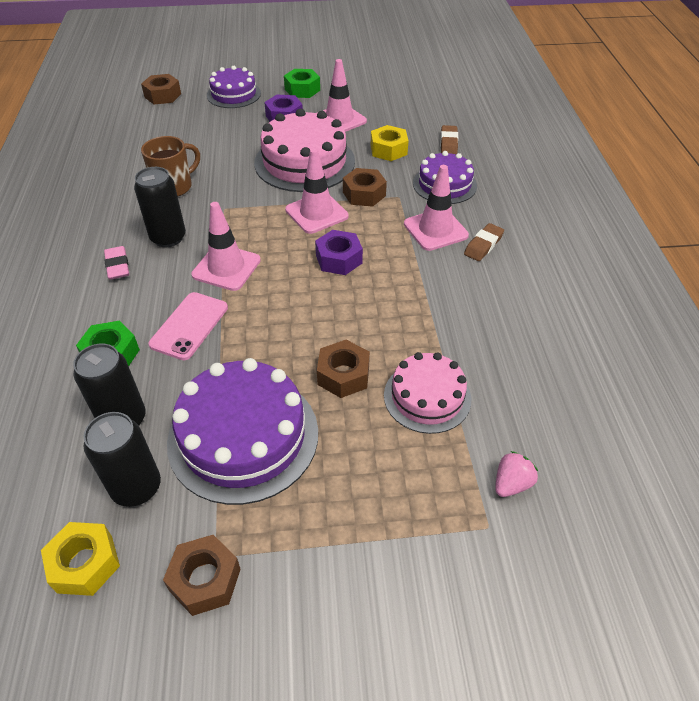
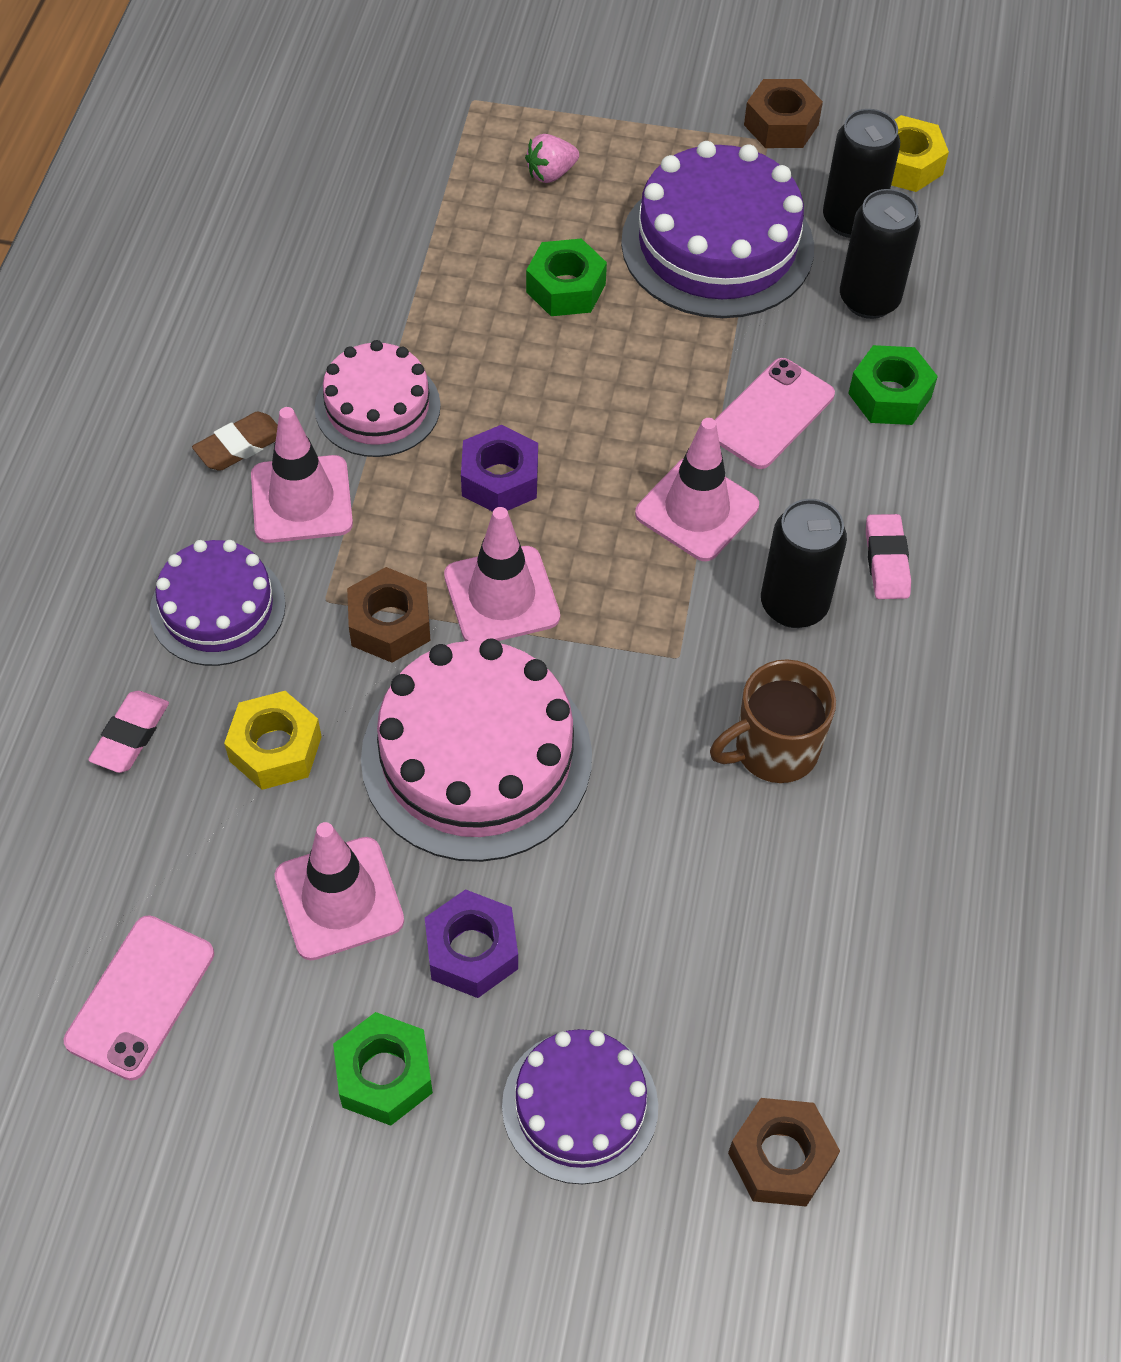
camera: 165 degrees left, 10 degrees up
brown nut [317,340,370,398] -> green nut [526,238,607,316]
pink cake [384,352,471,434] -> pink cake moved to [315,340,441,457]
brown eraser [440,125,458,154] -> pink eraser [88,691,169,773]
pink strawberry [495,451,538,497] -> pink strawberry moved to [525,134,579,183]
none -> pink phone [64,915,214,1081]

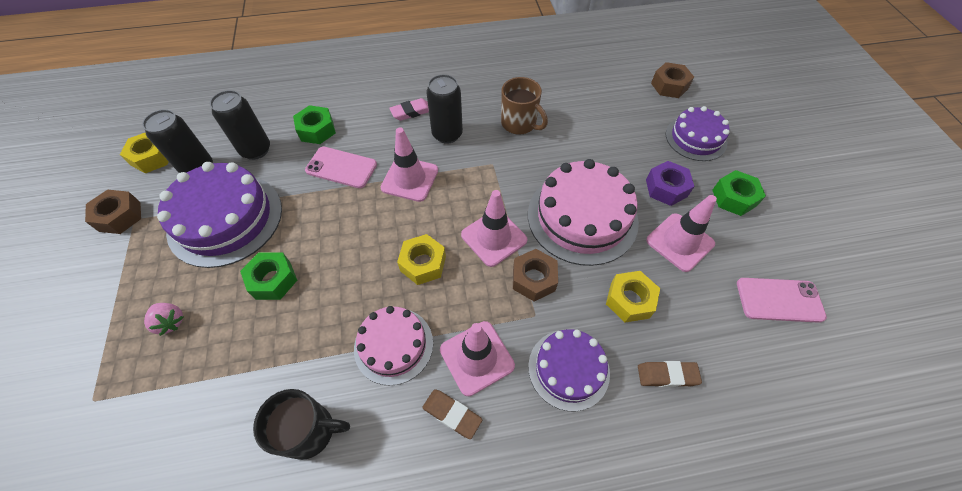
camera: 110 degrees left, 0 degrees up
pink eraser [88,691,169,773] -> brown eraser [638,361,702,387]
purple nut [461,425,538,512] -> yellow nut [397,234,446,285]
none -> black mug [253,389,350,460]

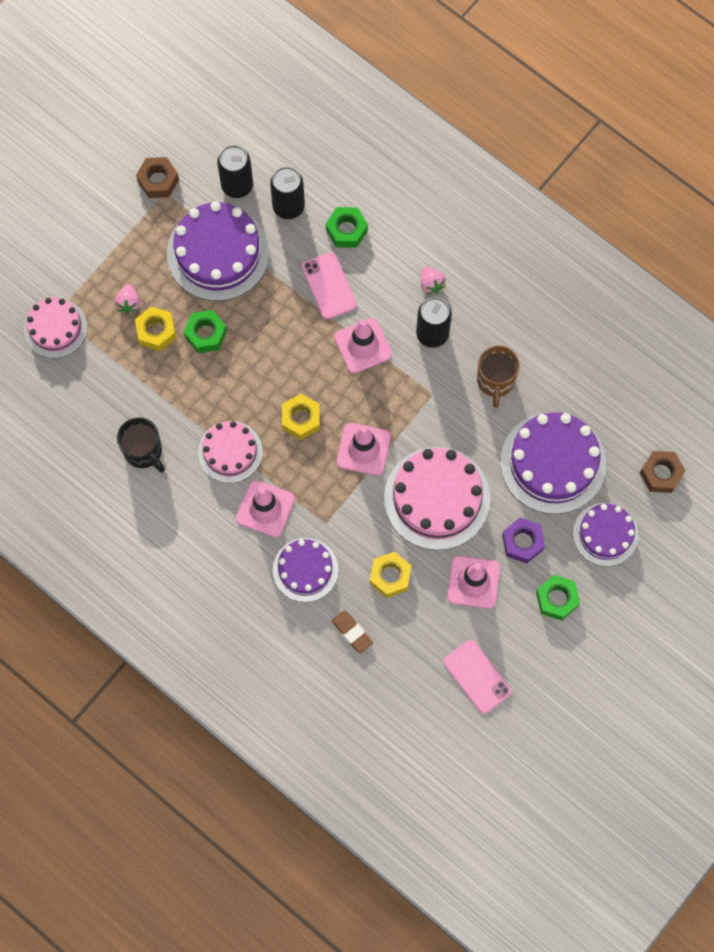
camera: 50 degrees right, 15 degrees up
yellow nut [120,133,169,173] -> yellow nut moved to [135,306,176,351]
pink eraser [389,98,429,121] -> pink strawberry [421,266,446,294]
brown eraser [422,389,482,439] -> none
brown nut [513,249,558,301] -> none
none -> pink cake [24,297,87,358]
none -> purple cake [500,412,606,514]

